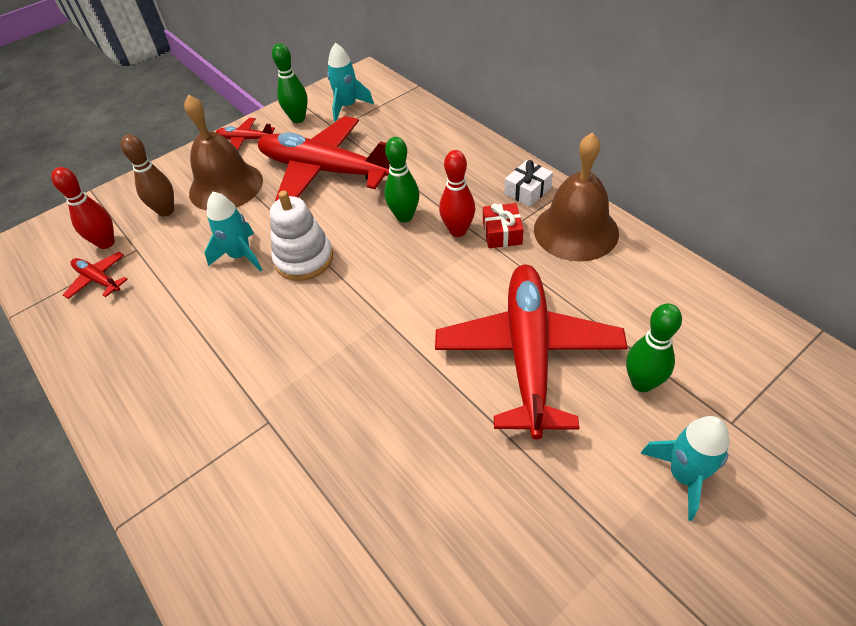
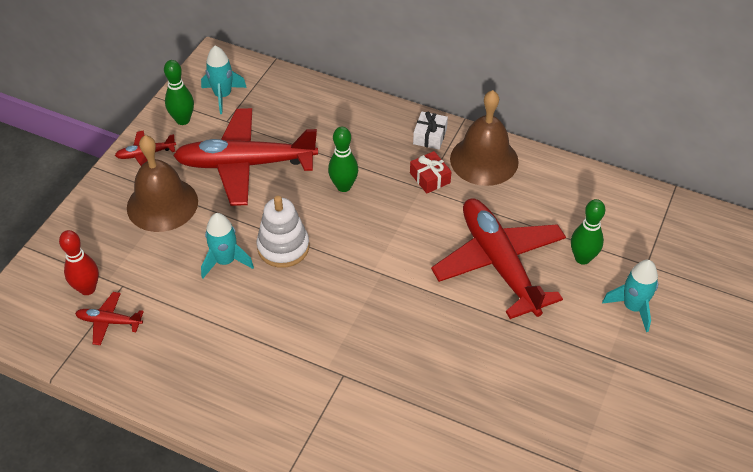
camera: 30 degrees left, 0 degrees up
brown bowling pin [121,135,174,217] -> none
red bowling pin [439,150,475,237] -> none

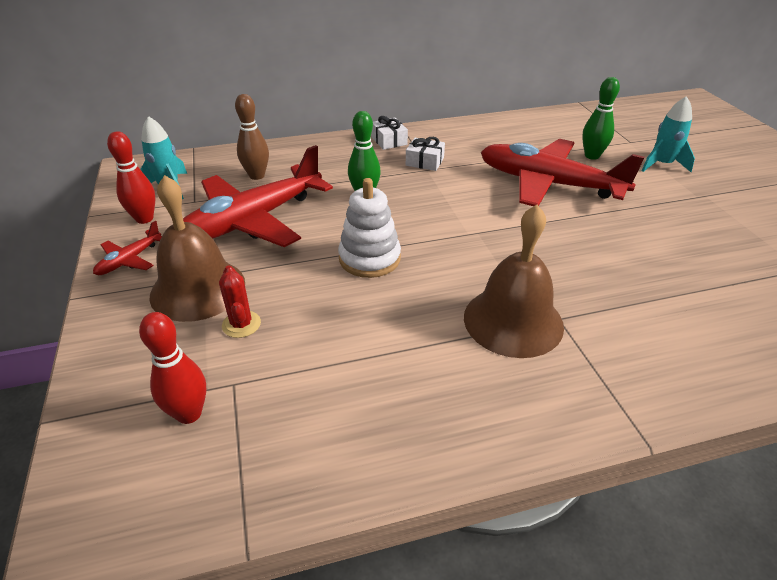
camera: 40 degrees left, 10 degrees down
red plane [75,292,144,345] -> none
green bowling pin [164,60,194,125] -> red bowling pin [107,131,156,224]
turquoise rocket [201,213,254,278] -> none
red gift [410,151,452,194] -> white gift [406,137,445,171]
brown bell [450,90,519,186] -> brown bell moved to [464,205,564,358]
none -> red cactus [219,265,261,338]
none -> brown bowling pin [235,94,269,180]

